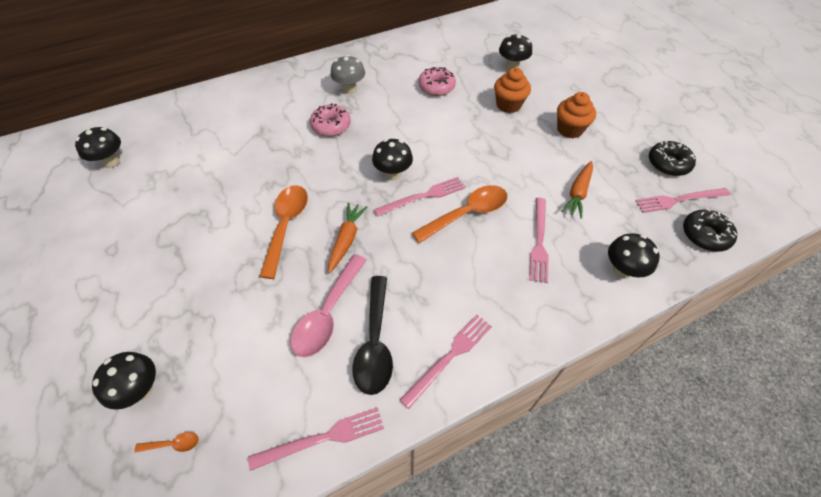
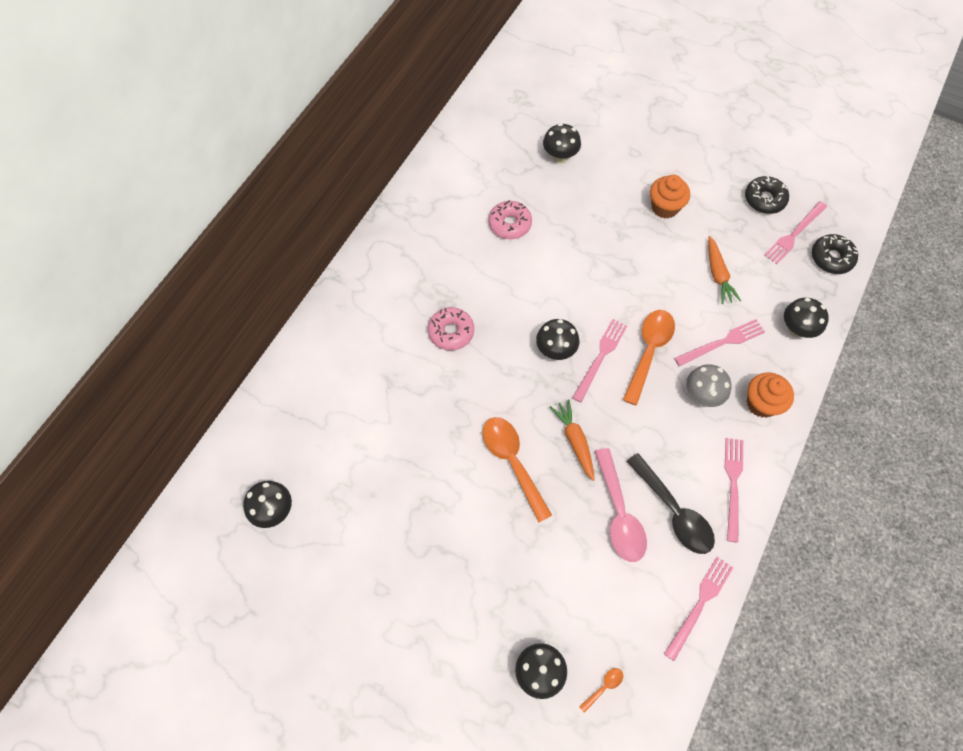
camera: 35 degrees left, 10 degrees up
grey mushroom [331,55,365,94] -> grey mushroom moved to [686,364,732,407]
orange cupcake [494,68,531,113] -> orange cupcake moved to [747,373,794,418]
pink fork [529,198,548,283] -> pink fork turned 90 degrees counterclockwise [674,319,765,367]

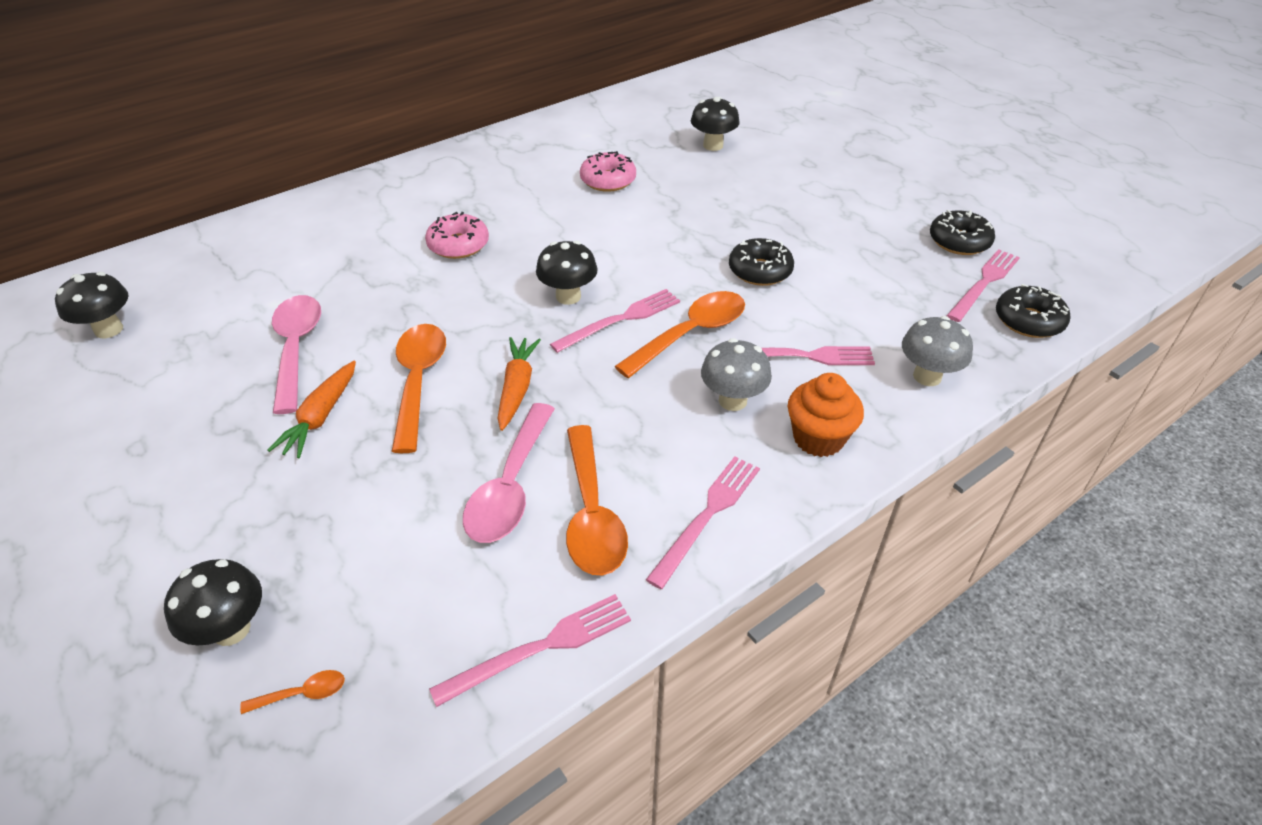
camera: 25 degrees right, 20 degrees down
black spoon [626,453,715,554] -> orange spoon [566,425,628,575]
orange cupcake [650,175,690,219] -> none
orange carrot [708,236,741,304] -> orange carrot moved to [268,361,356,458]
pink fork [764,201,827,264] -> pink fork turned 150 degrees clockwise [946,249,1020,322]
black mushroom [784,298,829,338] -> grey mushroom [902,316,973,386]
none -> pink spoon [272,295,321,414]
none -> black donut [729,238,794,286]

